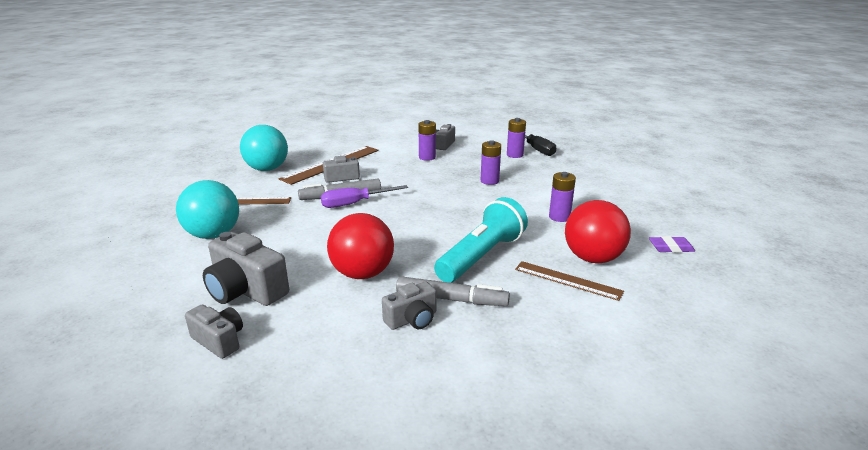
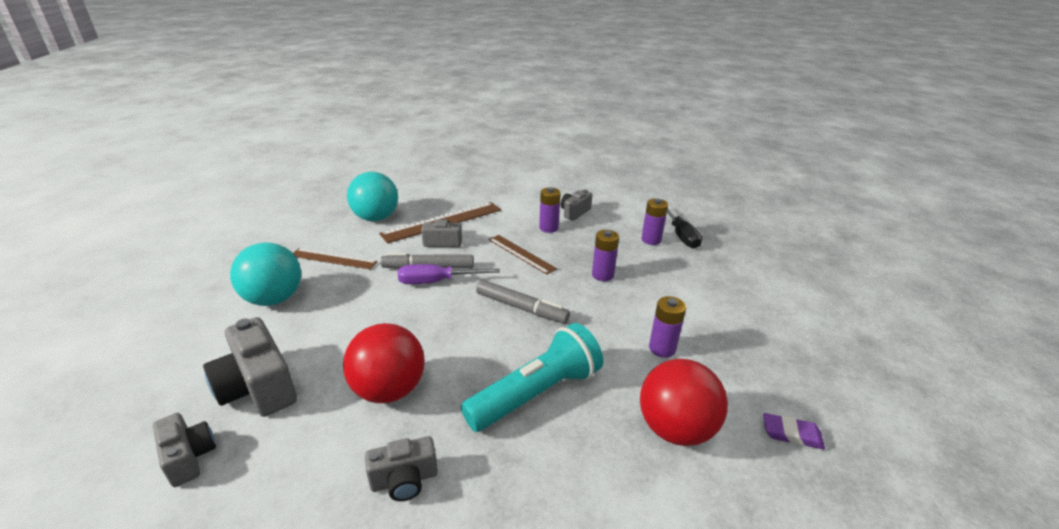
camera: 15 degrees right, 5 degrees up
grey marker [396,276,510,306] -> grey marker moved to [476,280,570,323]
brown ruler [515,261,624,301] -> brown ruler moved to [488,235,557,275]

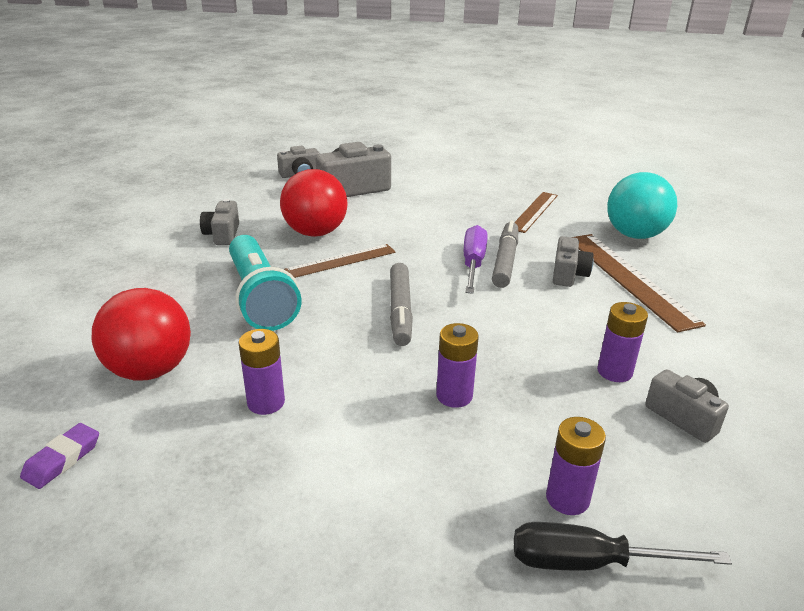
camera: 105 degrees right, 0 degrees up
turquoise ball [230,242,301,306] -> none
grey marker [476,280,570,323] -> grey marker turned 45 degrees counterclockwise [390,263,413,346]
brown ruler [488,235,557,275] -> brown ruler moved to [284,244,396,278]

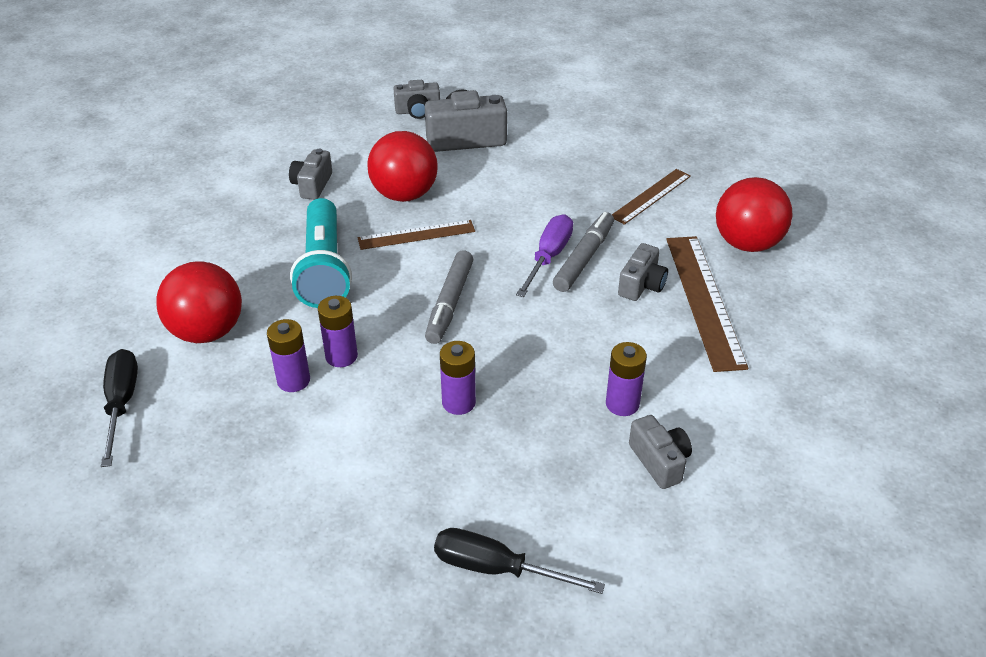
camera: 15 degrees right, 10 degrees up
purple eraser [20,423,99,489] -> black screwdriver [101,349,138,467]
purple battery [546,417,606,515] -> purple battery moved to [318,296,358,367]
turquoise ball [607,172,677,239] -> red ball [716,177,793,252]

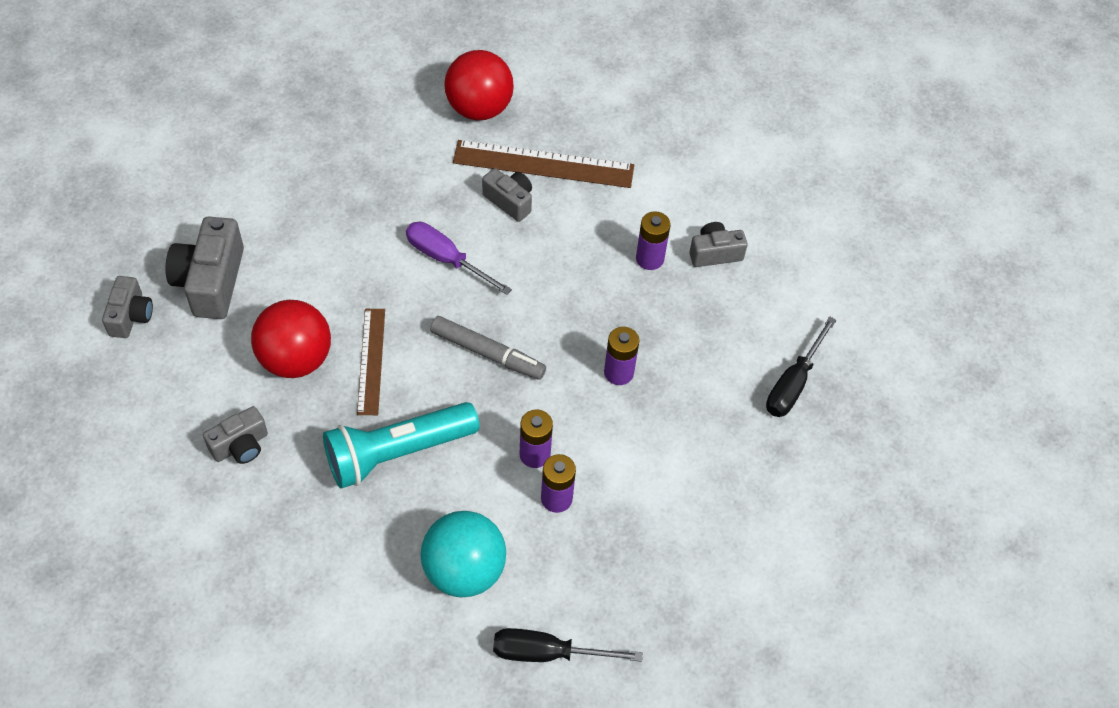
camera: 80 degrees left, 15 degrees up
red ball [156,261,242,343] -> turquoise ball [421,511,506,597]
grey camera [289,149,332,200] -> grey camera turned 60 degrees counterclockwise [203,406,268,464]
turquoise flashlight [290,198,352,308] -> turquoise flashlight turned 150 degrees clockwise [323,402,480,488]
grey marker [553,212,614,292] -> none
brown ruler [612,169,691,225] -> none

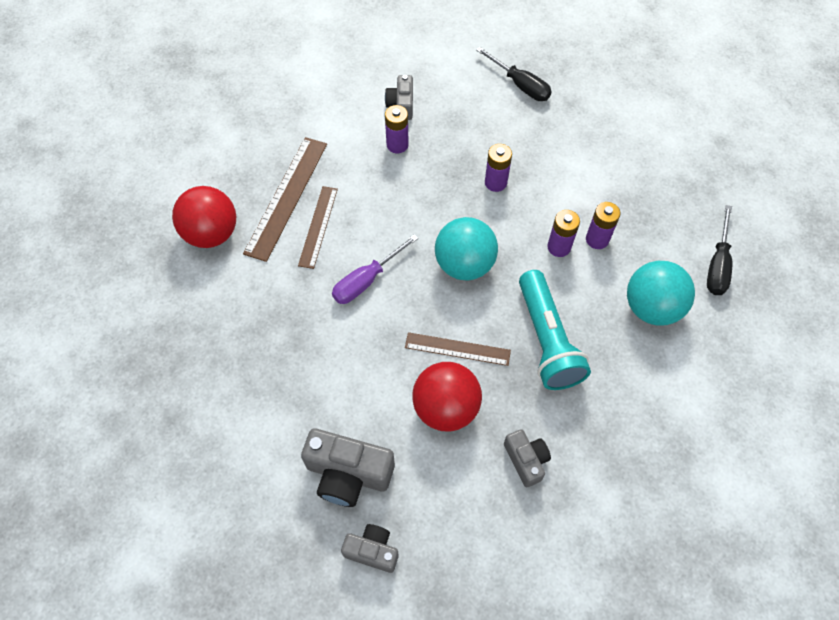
camera: 75 degrees left, 5 degrees up
grey marker [430,316,546,380] -> turquoise ball [435,217,498,281]
grey camera [482,168,532,222] -> brown ruler [298,186,338,269]

